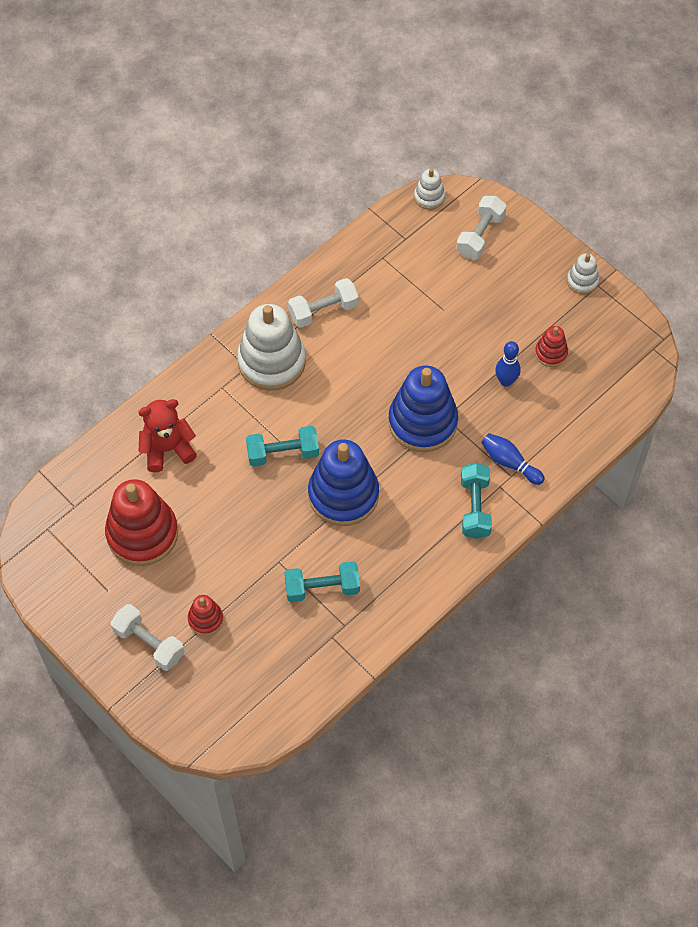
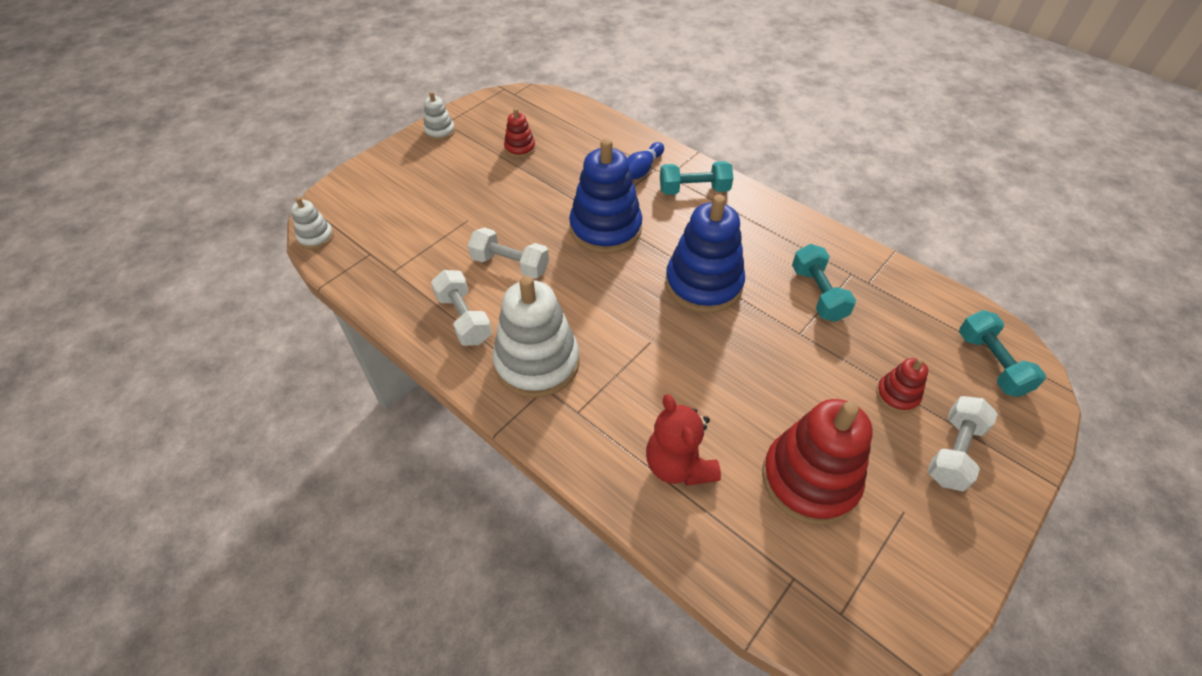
camera: 95 degrees left, 10 degrees down
turquoise dumbbell [246,426,319,467] -> turquoise dumbbell moved to [959,310,1046,397]
white dumbbell [456,196,507,259] -> white dumbbell moved to [468,227,549,279]
blue bowling pin [495,341,520,387] -> none

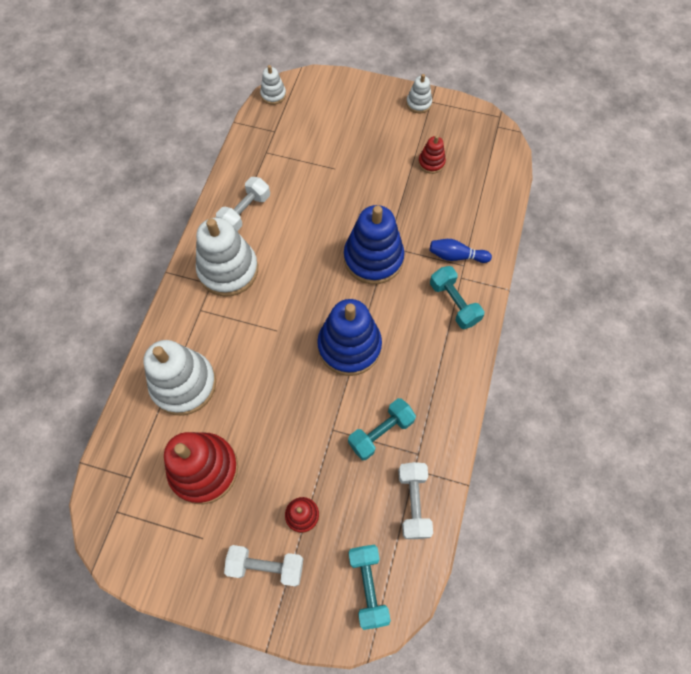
camera: 65 degrees right, 15 degrees up
white dumbbell [468,227,549,279] -> white dumbbell moved to [398,462,433,539]
red teddy bear [646,394,721,486] -> white stacking toy [143,340,216,416]
turquoise dumbbell [959,310,1046,397] -> turquoise dumbbell turned 60 degrees counterclockwise [349,545,391,630]

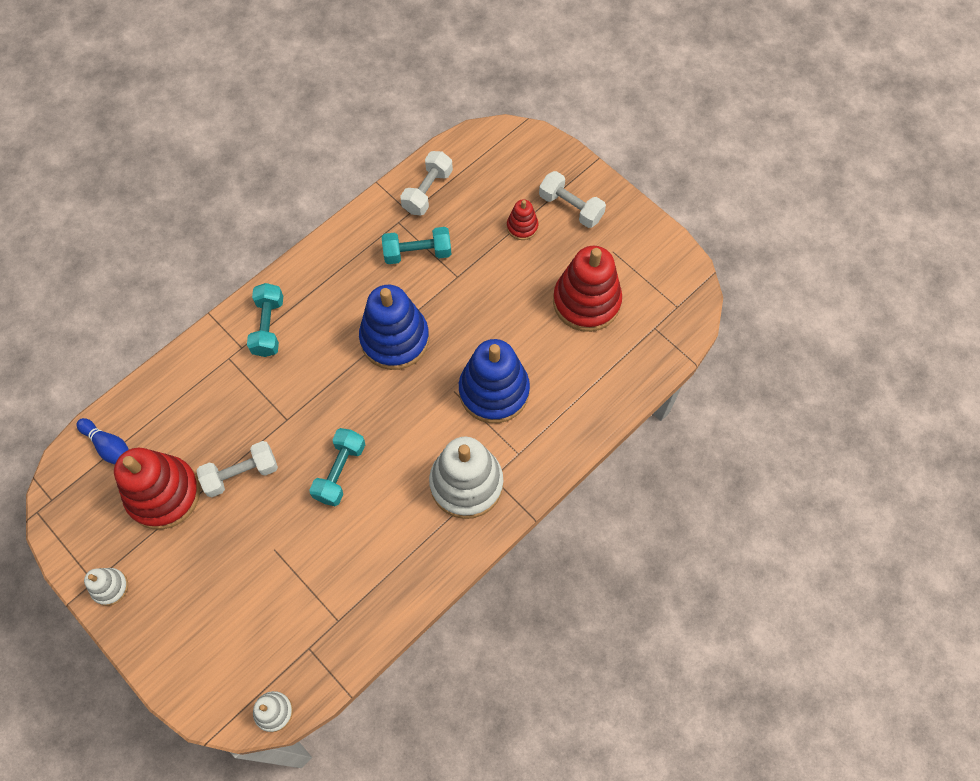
camera: 150 degrees left, 0 degrees up
white stacking toy [143,340,216,416] -> none
white dumbbell [216,177,270,231] -> white dumbbell moved to [196,441,278,497]
blue stacking toy [344,205,404,284] -> blue stacking toy moved to [459,339,530,423]
turquoise dumbbell [349,545,391,630] -> turquoise dumbbell moved to [309,428,365,506]
red stacking toy [418,135,446,174] -> red stacking toy [114,448,200,530], size x2.08
blue bowling pin [429,239,492,263] -> blue bowling pin moved to [76,418,129,465]

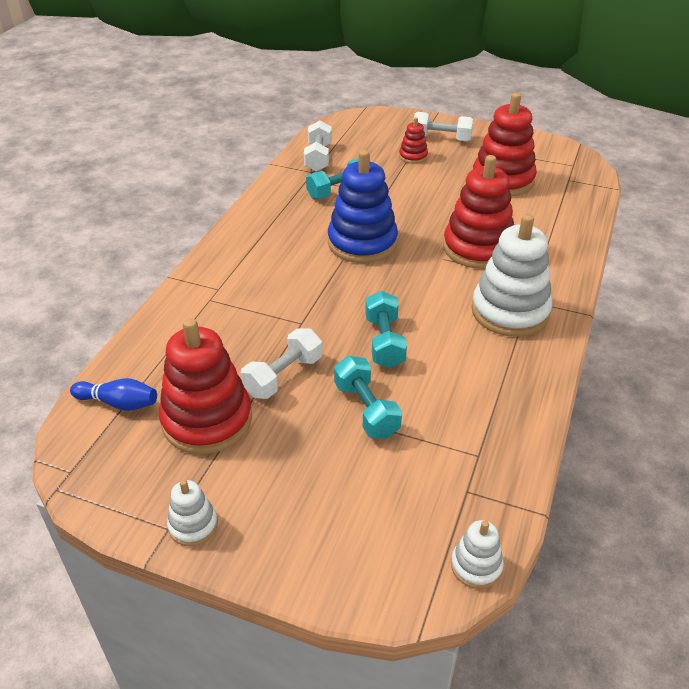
camera: 25 degrees left, 25 degrees down
turquoise dumbbell [247,283,283,357] -> turquoise dumbbell moved to [334,356,402,439]
blue stacking toy [459,339,530,423] -> red stacking toy [443,155,514,269]

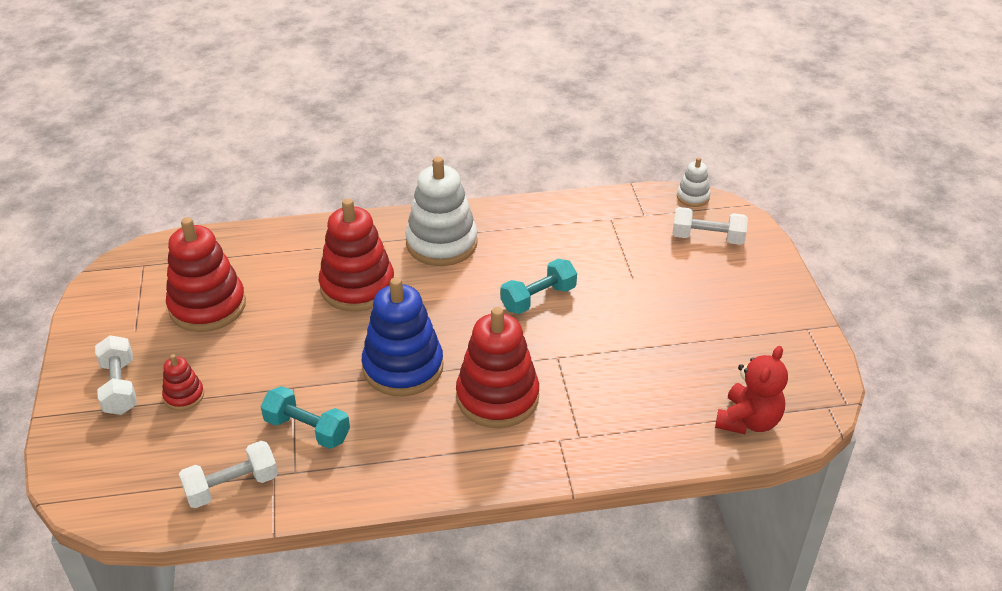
camera: 120 degrees left, 0 degrees up
blue bowling pin [70,378,157,411] -> red teddy bear [715,346,788,434]
red stacking toy [159,318,252,454] -> red stacking toy moved to [456,307,539,428]
white stacking toy [167,480,218,546] -> none
white dumbbell [241,329,322,399] -> white dumbbell moved to [672,207,748,245]
turquoise dumbbell [334,356,402,439] -> none

